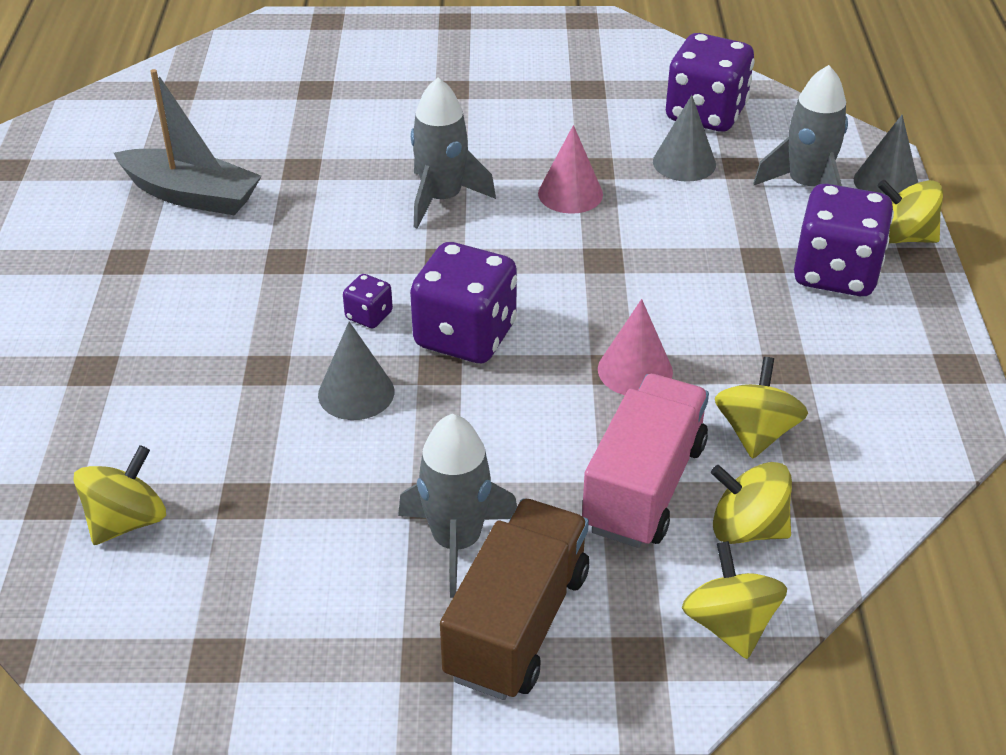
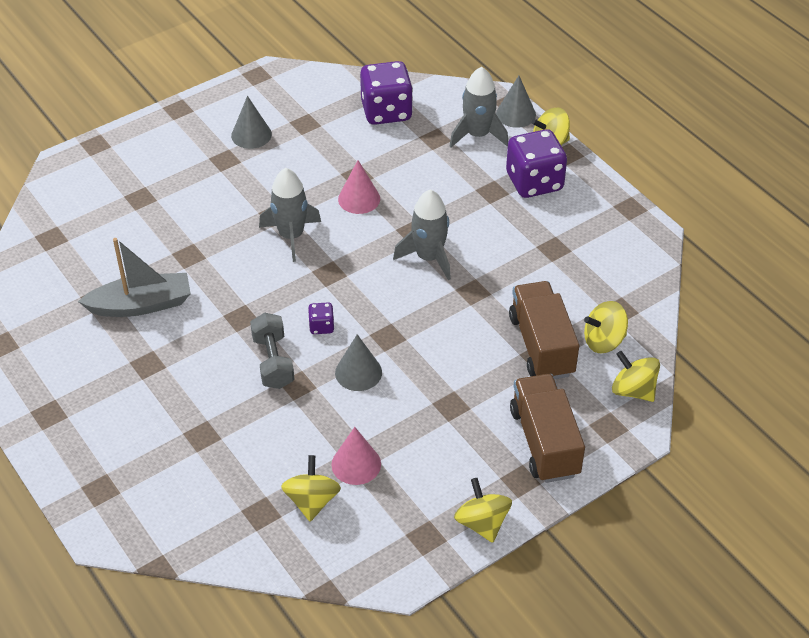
camera: 35 degrees left, 5 degrees up
grey rocket [398,414,517,598] -> grey rocket moved to [393,189,451,280]
purple dice [410,242,517,363] -> none
pink truck [582,374,709,548] -> brown truck [509,281,579,379]
pink cone [598,299,673,395] -> pink cone moved to [331,427,381,485]
grey cone [653,95,716,182] -> grey cone moved to [231,96,272,149]
yellow spinning top [715,357,808,459] -> yellow spinning top moved to [454,478,512,543]
none -> grey dumbbell [250,313,295,389]

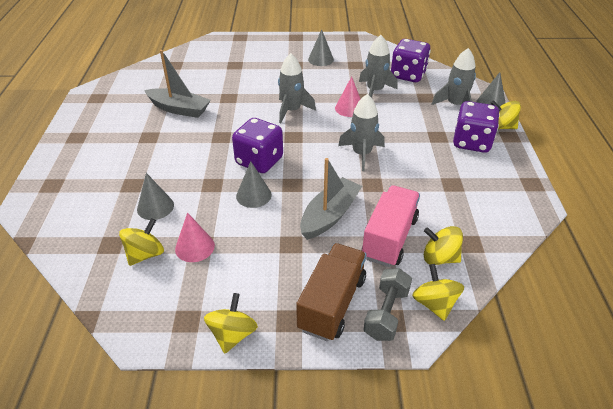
camera: 35 degrees right, 5 degrees down
grey dumbbell [250,313,295,389] -> grey dumbbell moved to [363,268,412,341]
purple dice [308,302,334,334] -> purple dice [232,118,283,173], size x2.20
brown truck [509,281,579,379] -> pink truck [362,185,420,267]
none -> grey cone [137,173,174,220]
none -> grey boat [300,158,362,240]
none -> grey rocket [359,35,398,98]

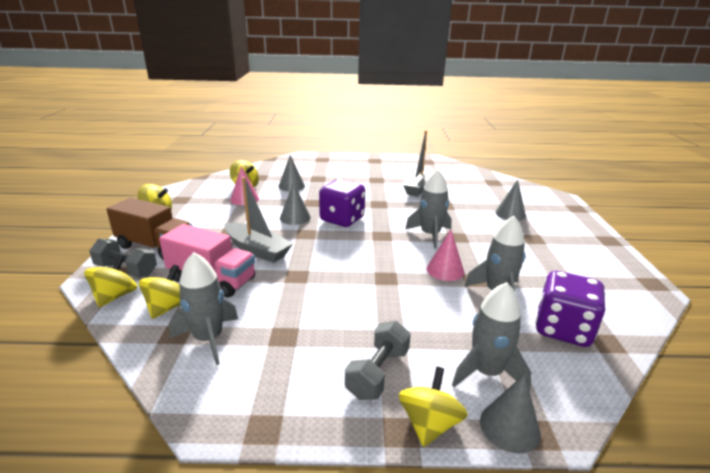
camera: 90 degrees right, 15 degrees down
grey cone [308,29,334,66] -> grey cone moved to [495,180,526,221]
grey rocket [338,94,385,171] -> grey rocket moved to [169,252,238,365]
yellow spinning top [412,264,464,321] -> yellow spinning top turned 60 degrees counterclockwise [84,254,137,307]
purple dice [453,101,500,153] -> grey dumbbell [345,321,411,400]

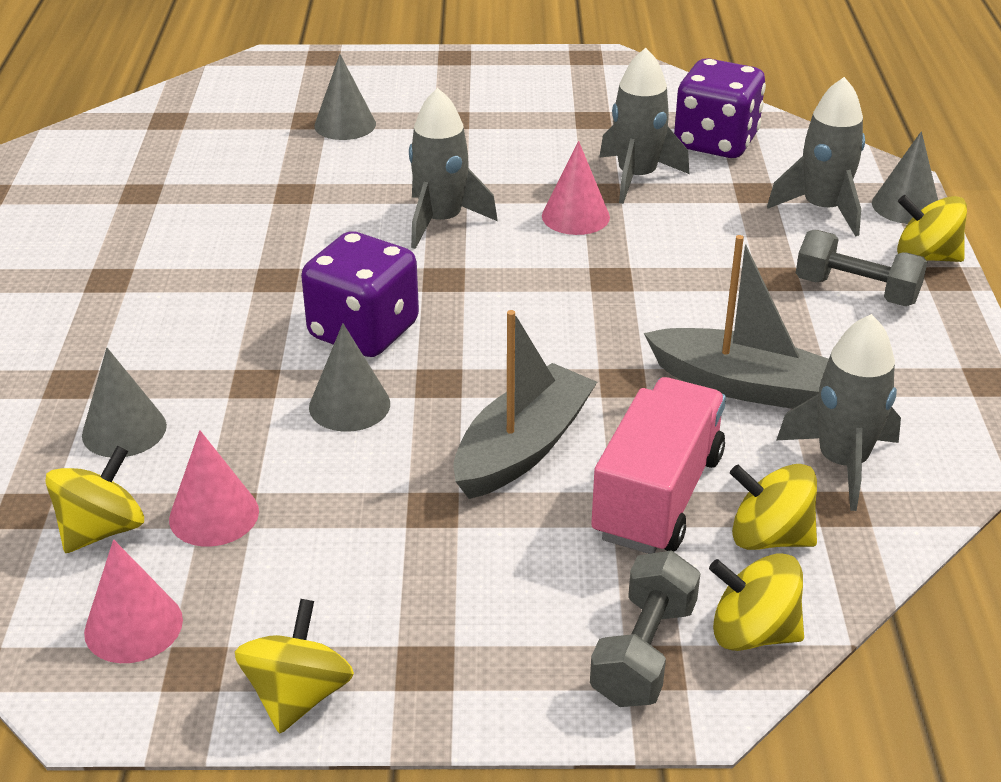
camera: 90 degrees left, 10 degrees up
brown truck [106,198,192,260] -> none
grey boat [403,130,434,196] -> grey boat moved to [644,235,829,409]
none -> pink cone [84,539,183,663]

